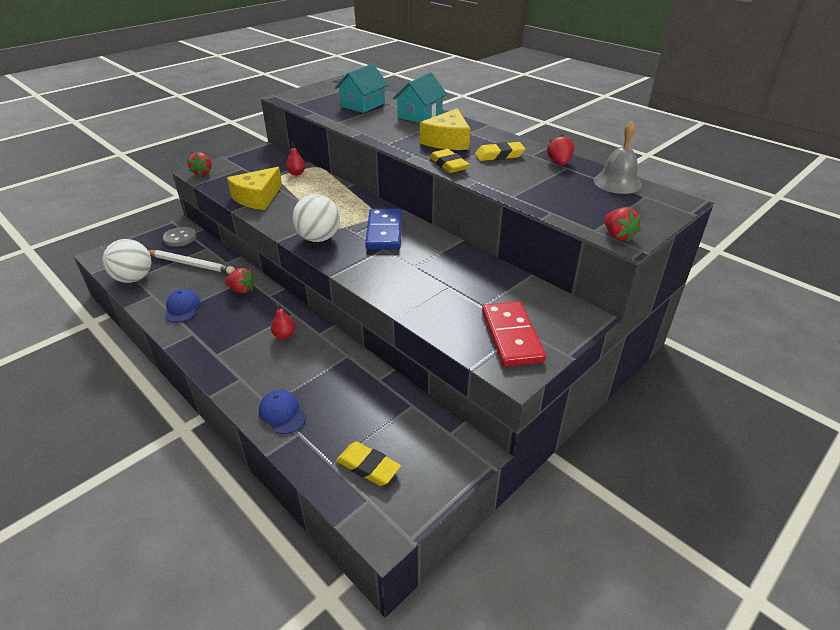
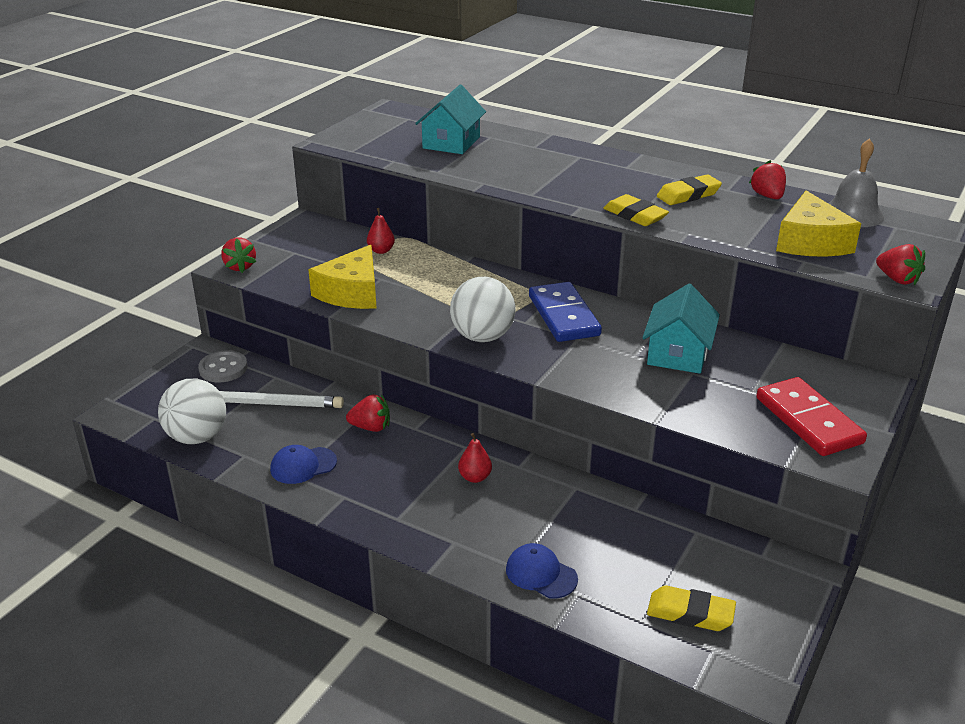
camera: 15 degrees left, 5 degrees down
blue cap [165,289,201,323] -> blue cap turned 90 degrees counterclockwise [270,445,337,484]
turquoise house [393,72,447,123] -> turquoise house moved to [642,284,720,374]
yellow cheese [420,108,470,150] -> yellow cheese moved to [776,191,861,257]

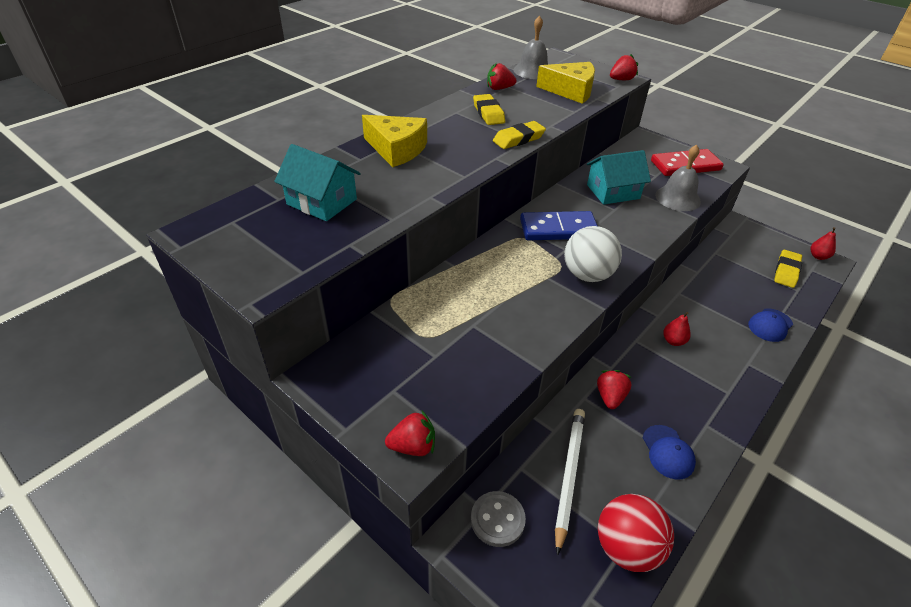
camera: 80 degrees left, 10 degrees up
white ball [158,379,226,444] -> red ball [598,494,674,572]
yellow cheese [308,245,377,309] -> yellow cheese moved to [362,115,427,167]
red pear [367,208,395,254] -> red pear moved to [810,227,836,260]
turquoise house [642,284,720,374] -> turquoise house turned 45 degrees counterclockwise [587,150,651,205]
none -> grey bell [655,144,701,211]

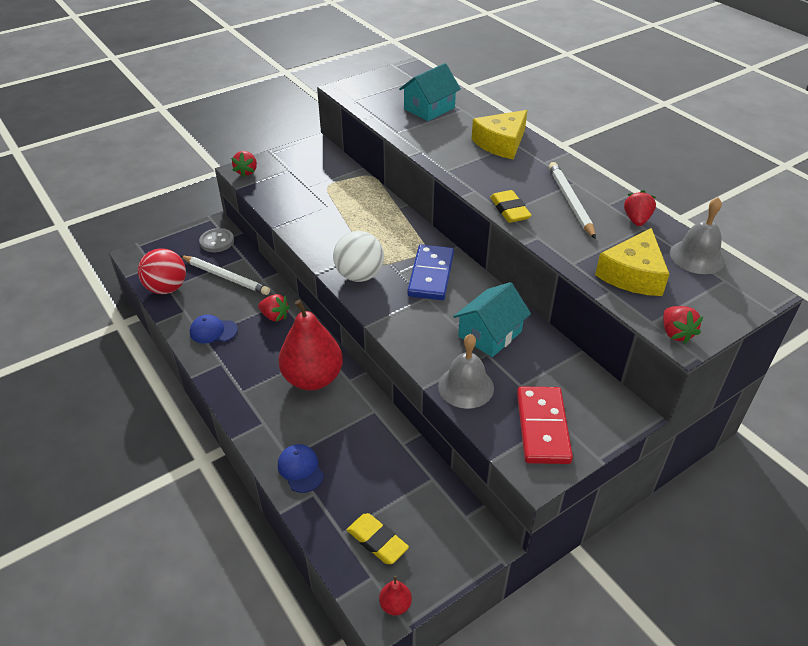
camera: 105 degrees right, 0 degrees up
yellow eraser [473,94,505,125] -> white pencil [549,162,596,239]
turquoise house [587,150,651,205] -> turquoise house turned 45 degrees clockwise [453,282,531,357]
red pear [663,312,691,346] -> red pear [278,300,343,391], size x2.49

